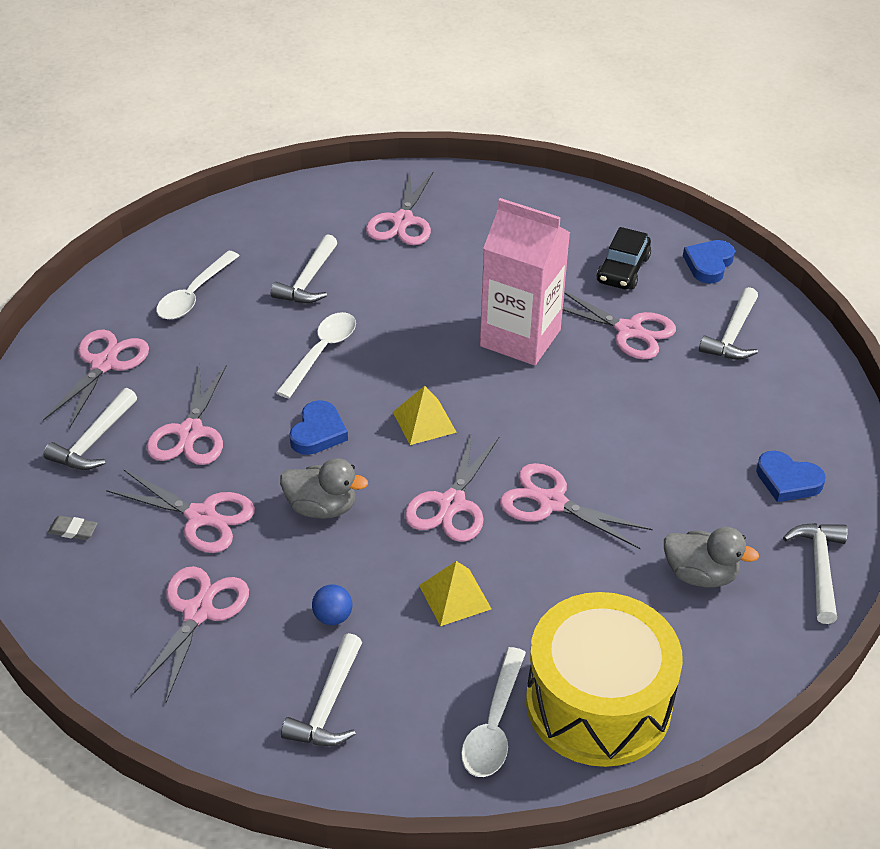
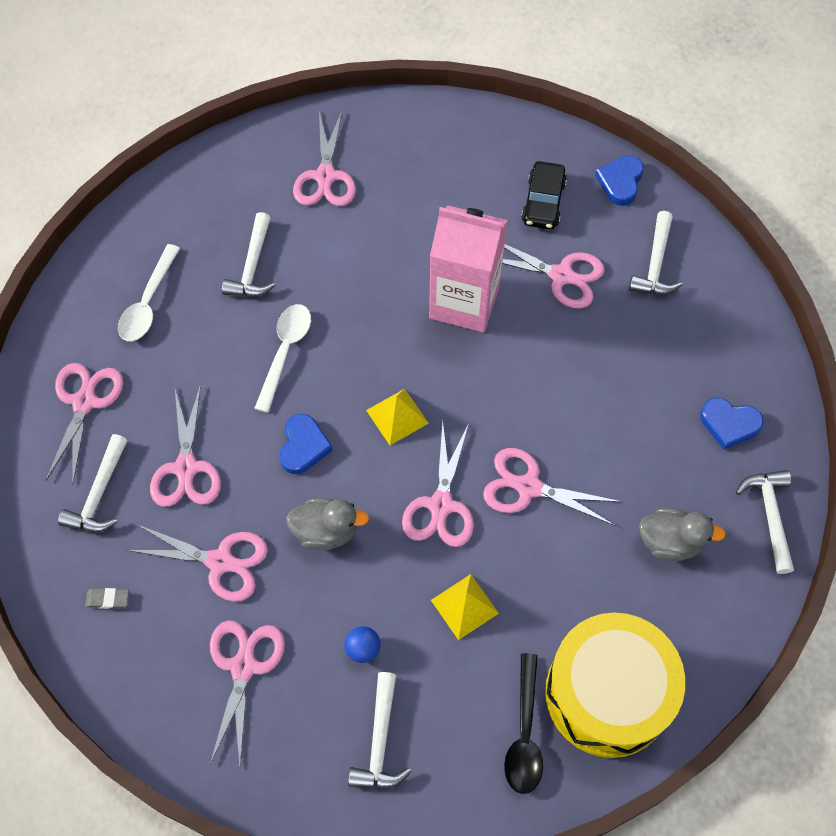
camera: 10 degrees left, 20 degrees up
white spoon [461,647,526,777] -> black spoon [504,653,543,794]

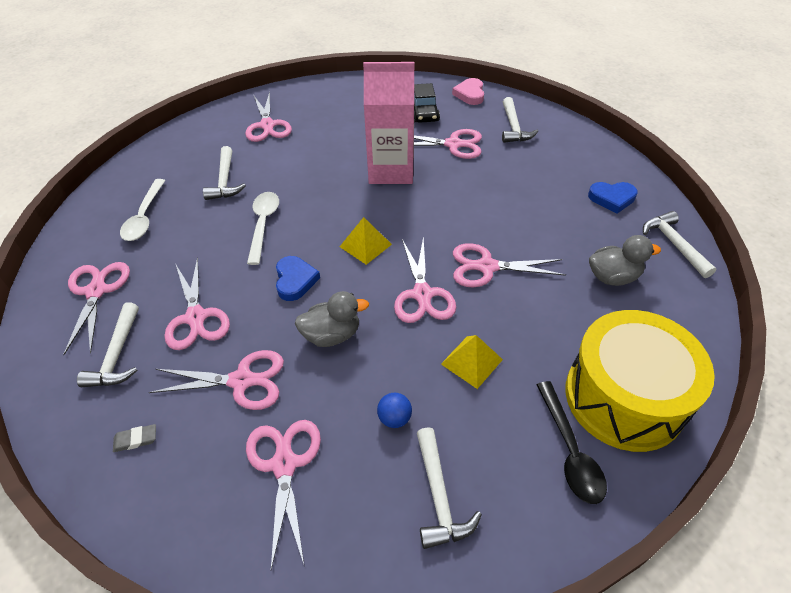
camera: 15 degrees left, 15 degrees down
blue heart [595,155,644,206] -> pink heart [452,78,484,105]

